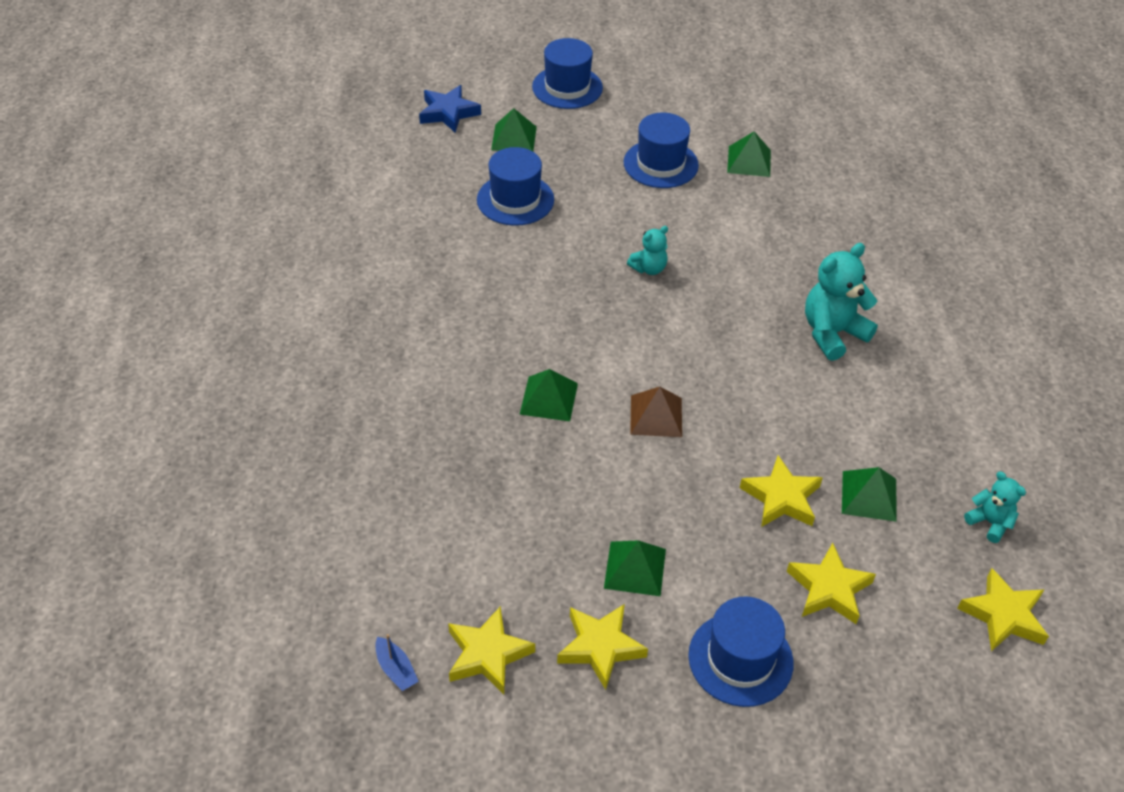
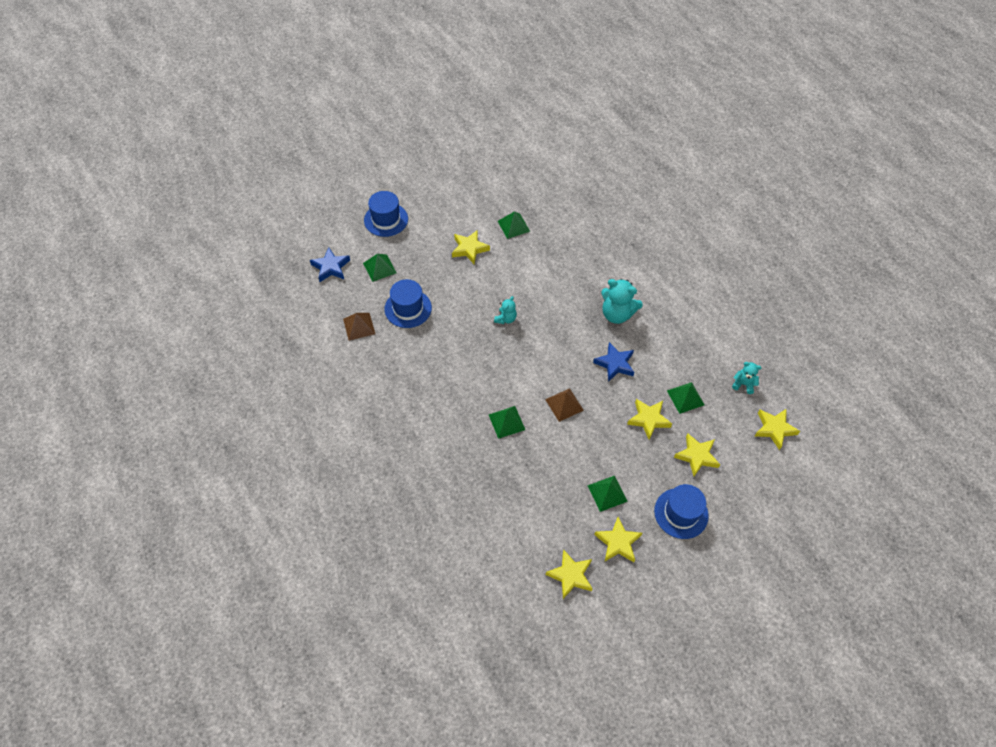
camera: 30 degrees left, 10 degrees up
blue boat [375,634,419,691] -> none
blue hat [624,113,699,188] -> yellow star [452,230,490,264]
turquoise teddy bear [805,243,878,361] -> turquoise teddy bear turned 90 degrees counterclockwise [601,279,643,324]
none -> brown pyramid [343,313,375,341]
none -> blue star [593,342,634,382]

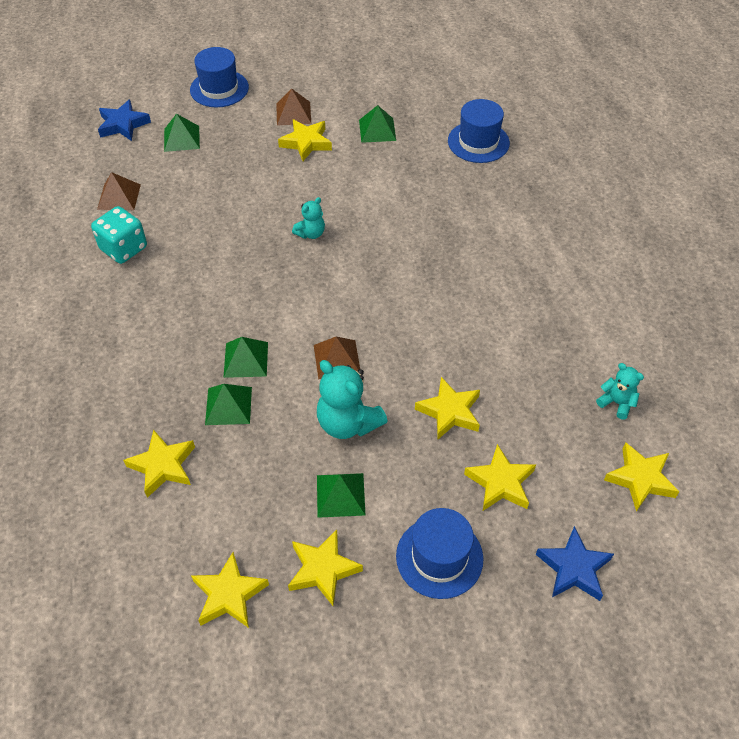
camera: 20 degrees right, 5 degrees down
blue hat [384,279,432,328] -> blue hat moved to [448,99,510,163]
blue star [593,342,634,382] -> blue star moved to [536,526,614,601]
turquoise teddy bear [601,279,643,324] -> turquoise teddy bear moved to [317,360,388,439]
green pyramid [667,382,705,414] -> green pyramid moved to [205,384,252,425]
none -> turquoise dice [91,206,147,264]
none -> yellow star [123,430,195,498]
none -> brown pyramid [276,89,311,126]

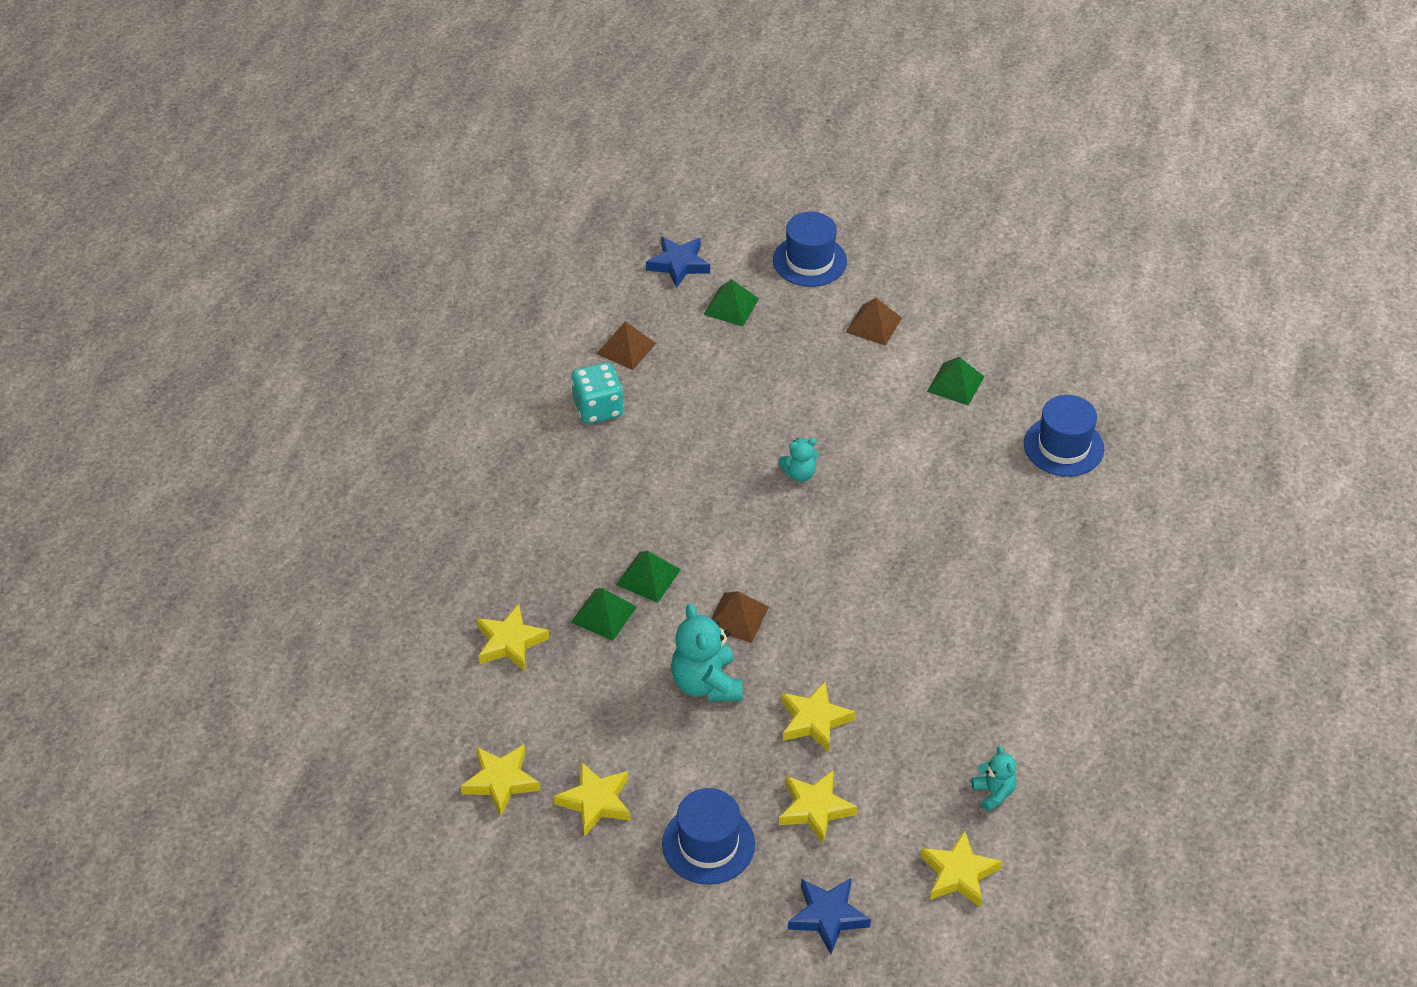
camera: 30 degrees right, 5 degrees down
yellow star [278,119,332,161] -> none
green pyramid [317,473,365,518] -> none

